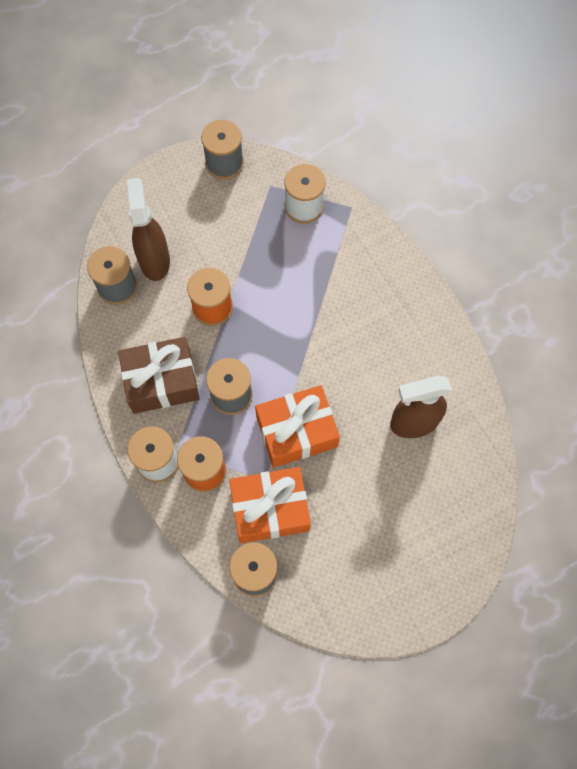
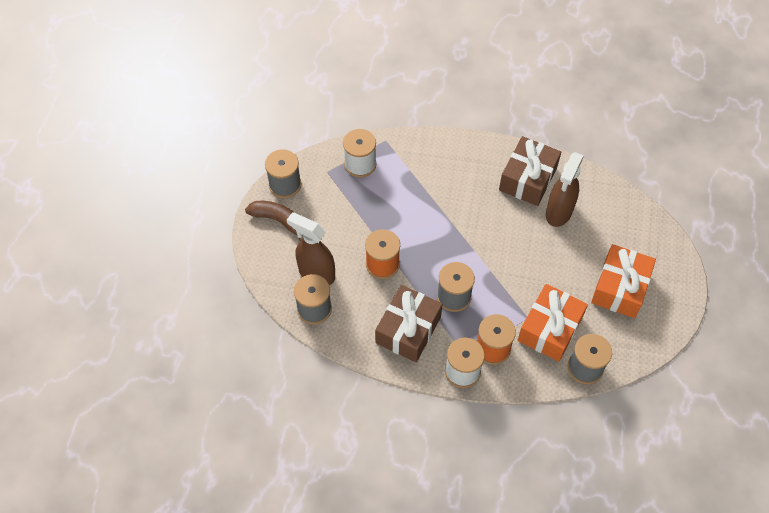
camera: 50 degrees left, 10 degrees down
orange gift [255,385,340,467] -> orange gift moved to [591,244,656,318]
none -> brown banana [245,201,304,241]
none -> brown gift [499,136,561,206]

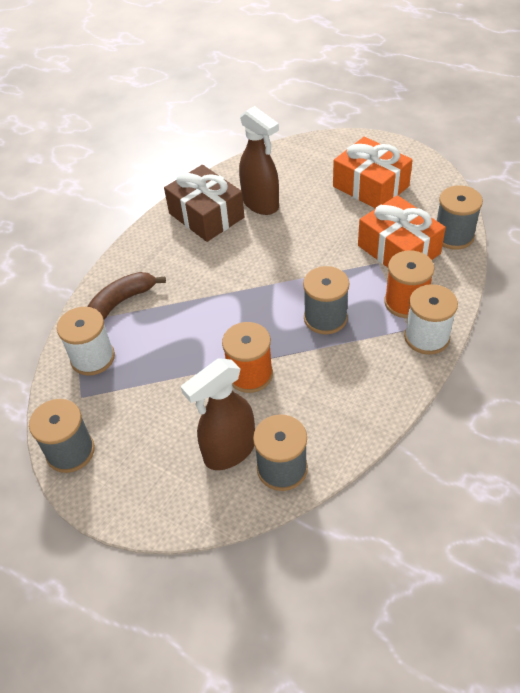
camera: 65 degrees left, 10 degrees down
brown banana [245,201,304,241] -> brown banana moved to [87,272,166,320]
brown gift [375,285,442,362] -> none

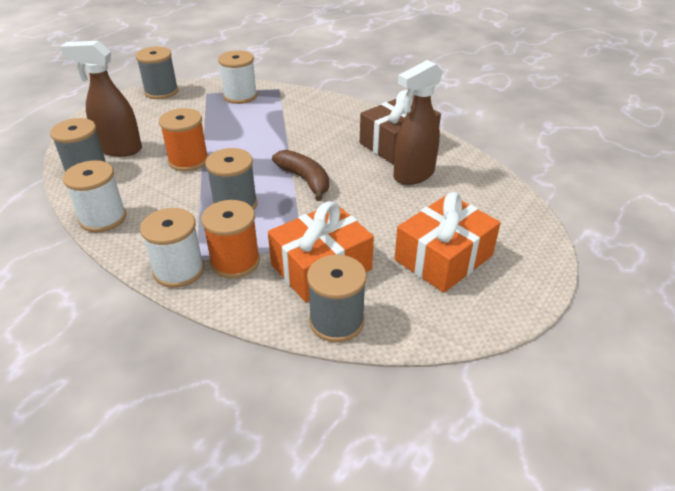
camera: 90 degrees right, 10 degrees down
brown banana [87,272,166,320] -> brown banana moved to [272,150,329,201]
brown spray bottle [181,358,255,470] -> brown spray bottle turned 45 degrees counterclockwise [60,41,142,157]
none -> white spool [63,160,127,232]

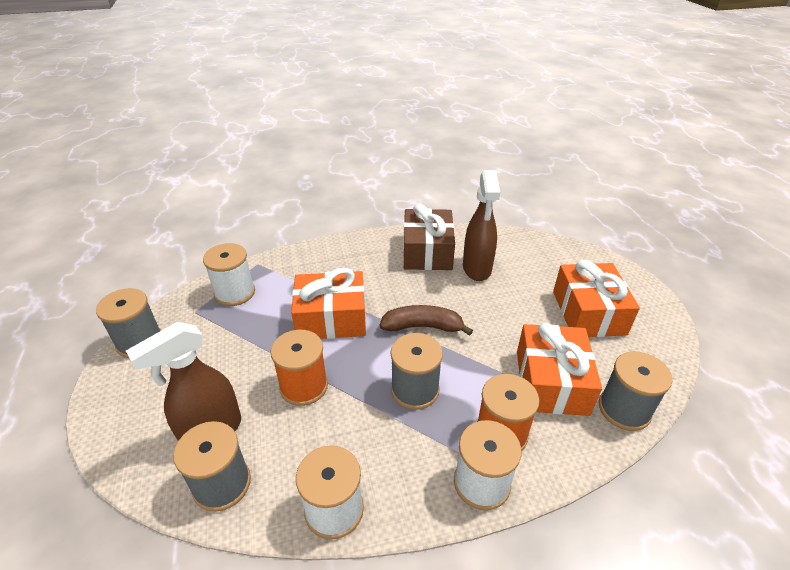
camera: 50 degrees left, 0 degrees up
none -> orange gift [291,268,366,339]

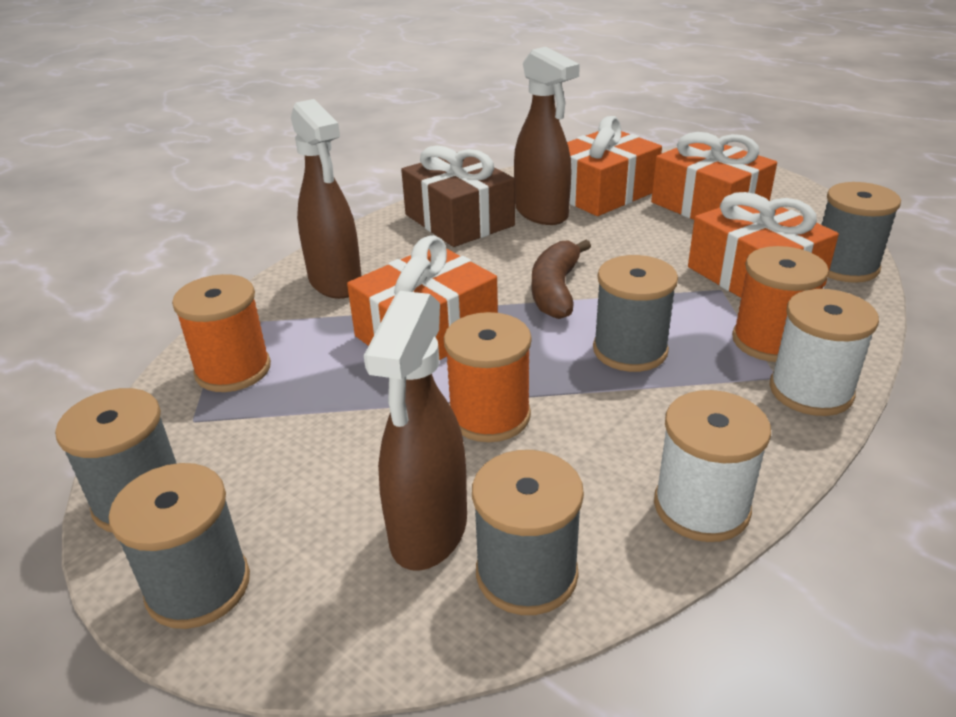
camera: 35 degrees left, 5 degrees down
white spool [203,243,255,306] -> orange spool [172,274,271,392]
brown banana [380,305,473,336] -> brown banana turned 45 degrees counterclockwise [532,240,591,319]
none -> grey spool [109,463,250,629]
none -> brown spray bottle [291,99,362,299]
none -> orange gift [567,116,662,216]

